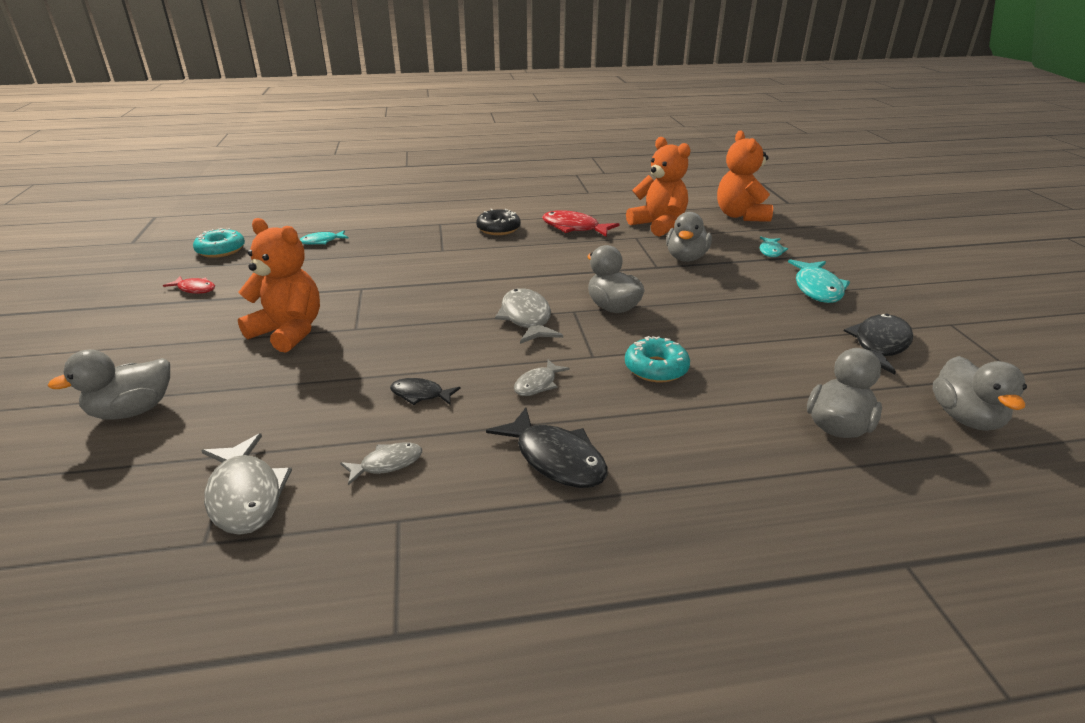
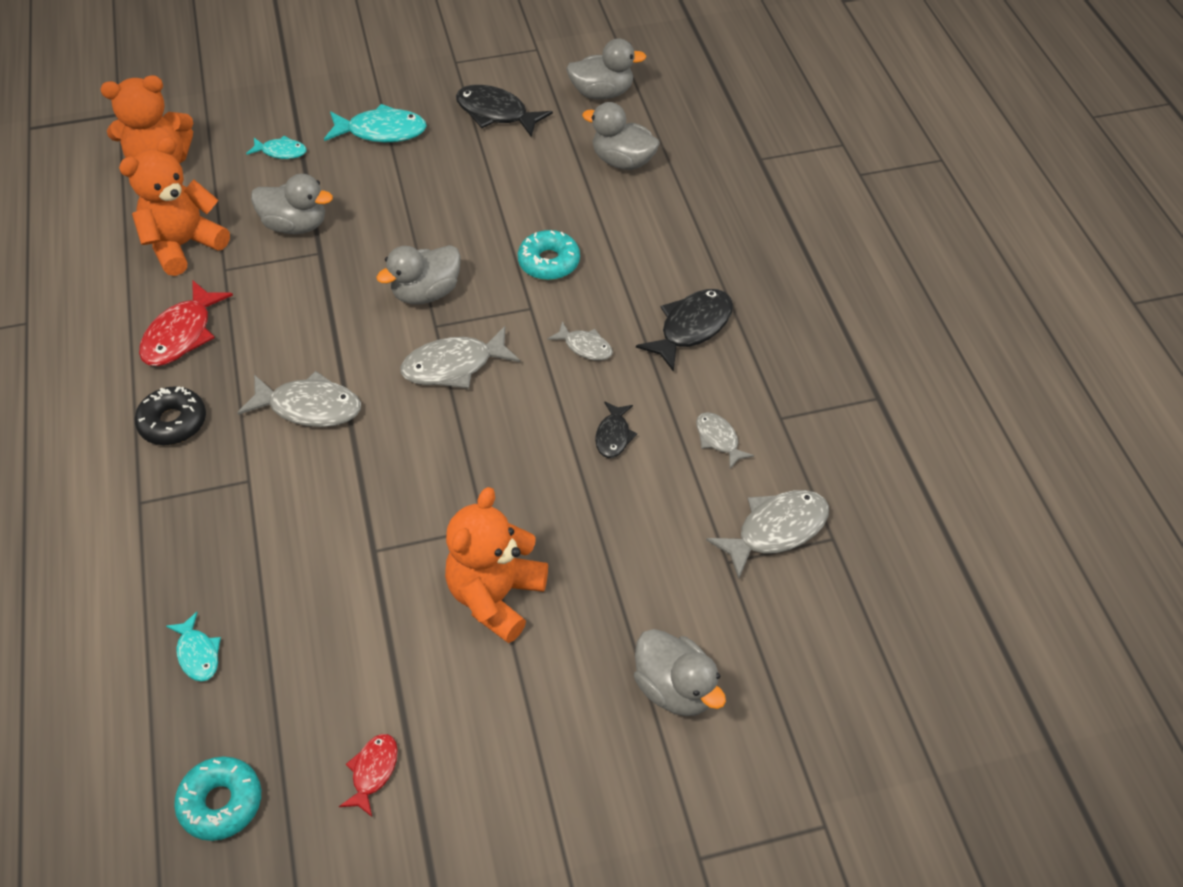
camera: 95 degrees left, 20 degrees up
none -> grey fish [237,371,361,427]

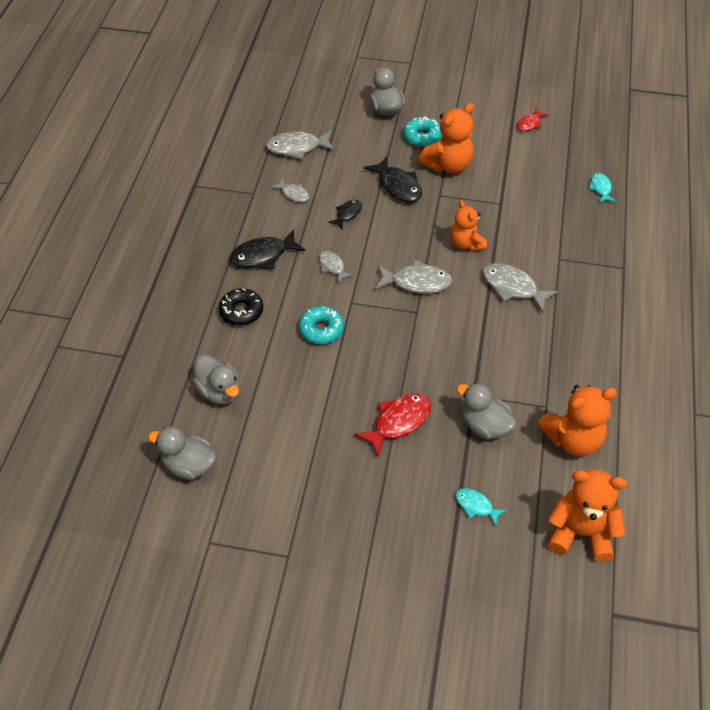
camera: 155 degrees left, 0 degrees up
black donut [134,386,206,445] -> black donut moved to [219,288,263,326]
red fish [139,281,233,366] -> red fish moved to [354,393,431,457]
turquoise donut [174,757,261,841] -> turquoise donut moved to [403,116,442,147]
turquoise fish [324,104,427,143] -> none
grey duck [376,245,461,304] -> none
black fish [456,85,553,137] -> black fish moved to [364,156,422,203]
grey fish [696,412,754,469] -> grey fish turned 45 degrees counterclockwise [271,178,309,202]
none -> orange teddy bear [450,200,487,251]

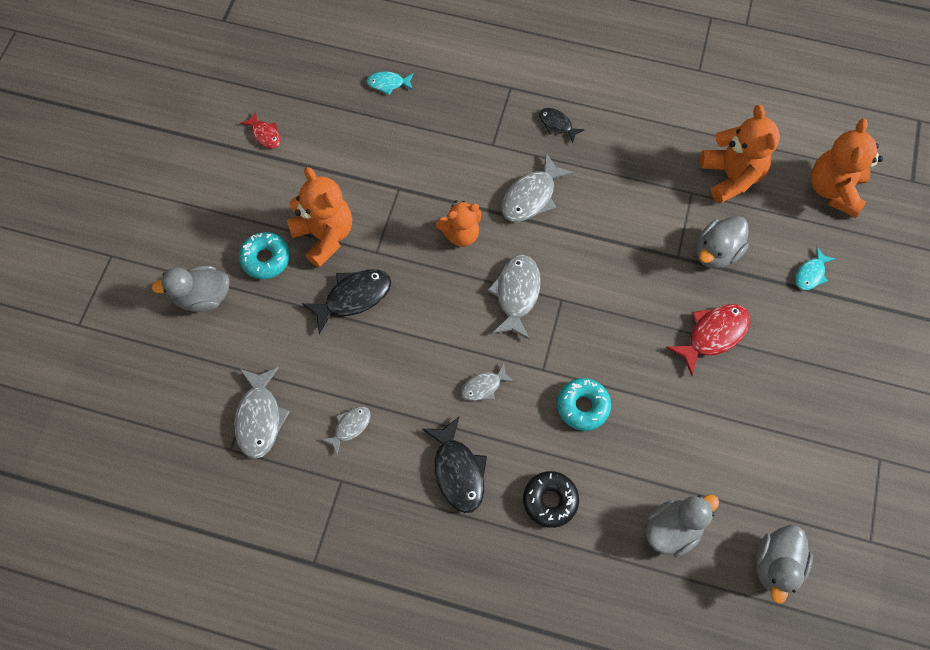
camera: 85 degrees left, 15 degrees up
black fish [328,200,362,230] -> black fish moved to [539,108,585,143]
red fish [354,393,431,457] -> red fish turned 90 degrees clockwise [666,304,750,376]

